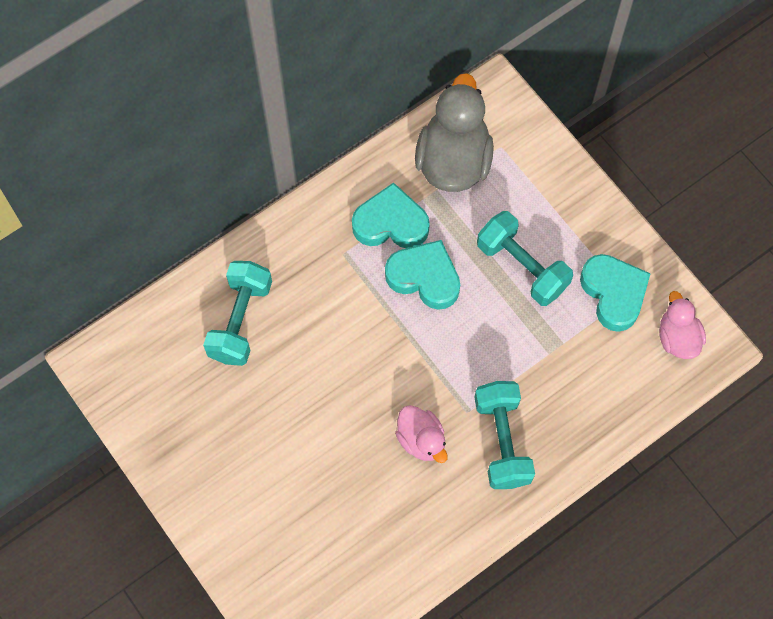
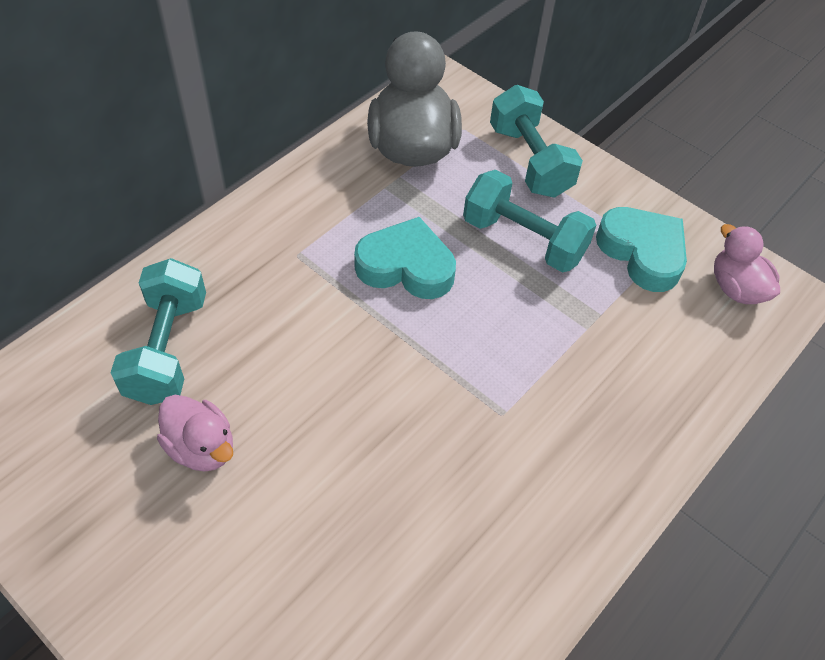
camera: 15 degrees left, 15 degrees down
turquoise heart [352,183,430,248] -> none
pink duck [395,405,448,463] -> pink duck moved to [157,395,233,472]
turquoise dumbbell [474,381,535,489] -> turquoise dumbbell moved to [490,85,583,198]

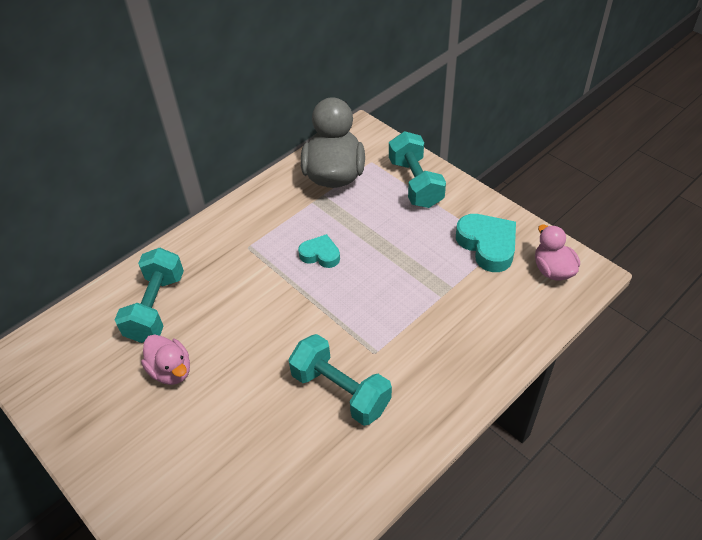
camera: 10 degrees right, 5 degrees down
turquoise heart [354,217,456,299] -> turquoise heart [298,234,340,268], size x0.61
turquoise dumbbell [463,170,596,272] -> turquoise dumbbell moved to [288,334,392,426]

